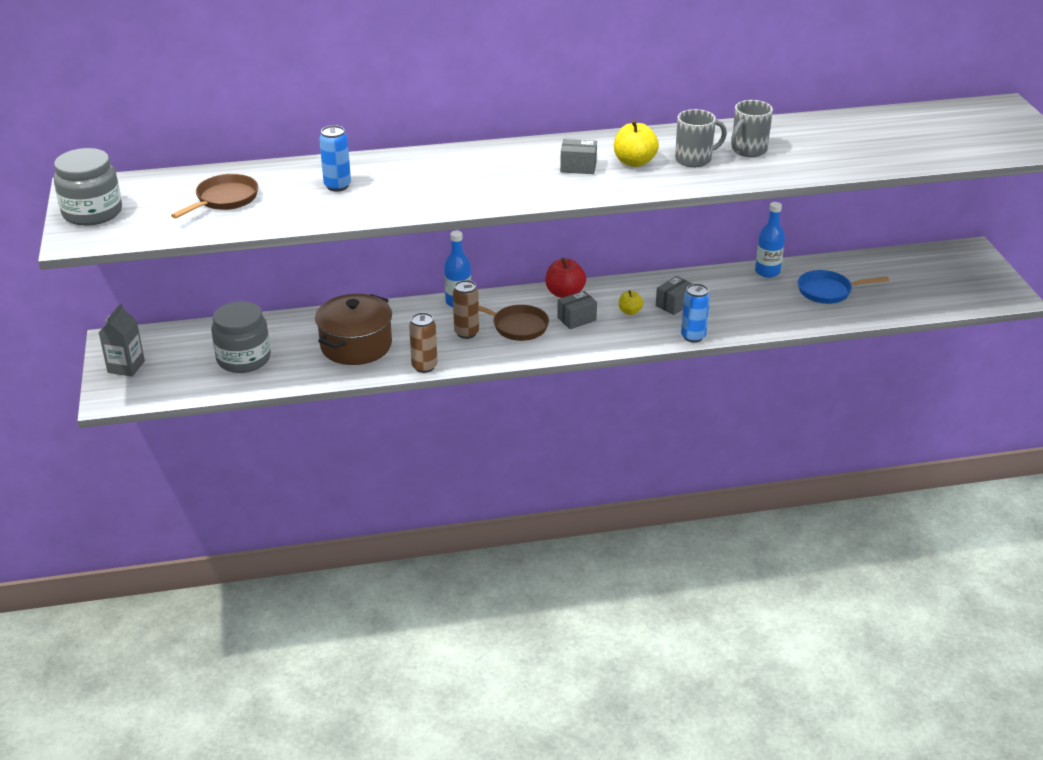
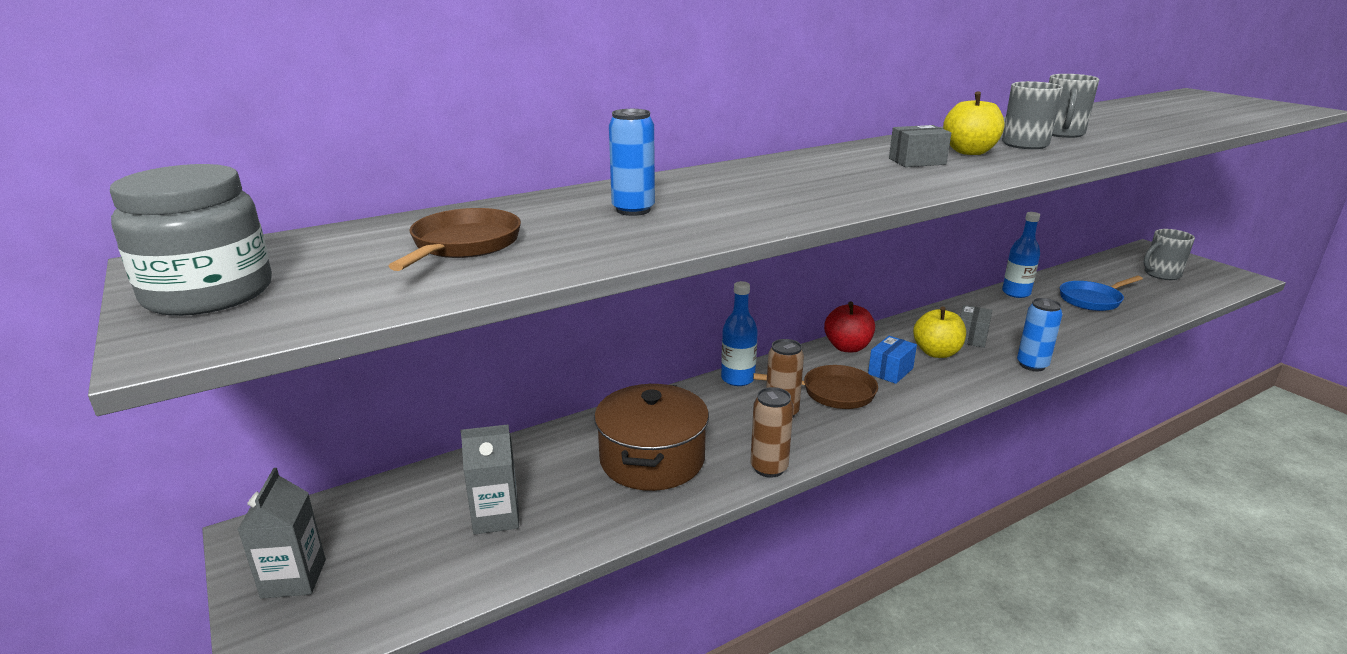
camera: 20 degrees left, 10 degrees down
grey jar [211,301,271,373] -> grey carton [460,424,519,535]
grey box [557,291,597,329] -> blue box [868,336,917,384]
yellow apple [619,290,643,315] -> yellow apple [913,306,966,358], size x1.67
none -> grey mug [1144,229,1195,280]

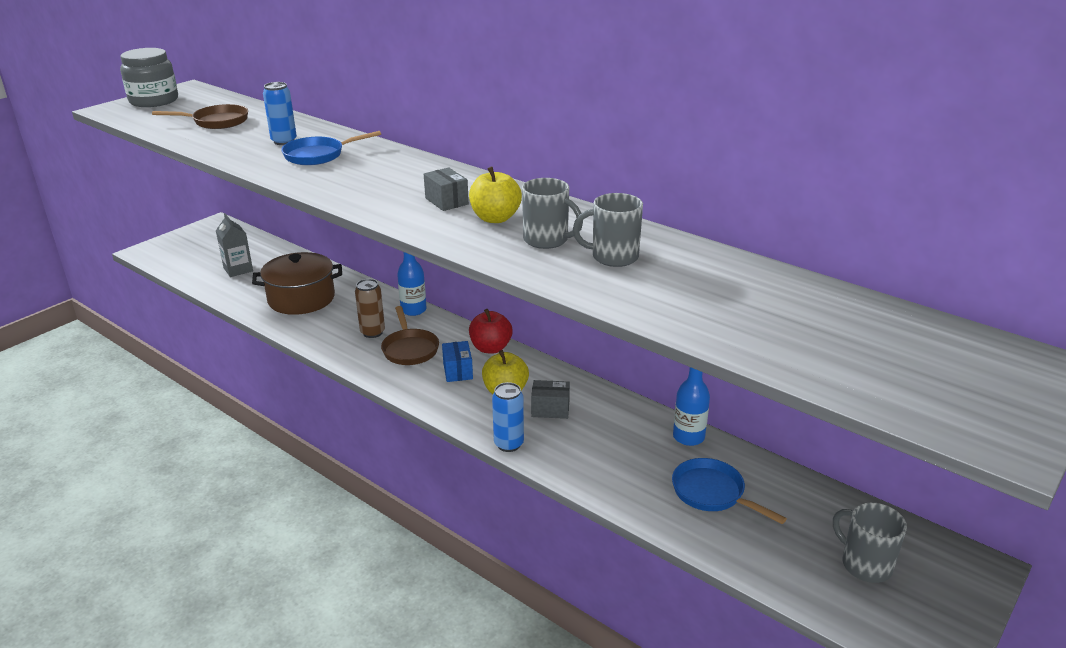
camera: 70 degrees right, 5 degrees up
grey carton [238,468,326,599] -> none
brown can [750,387,794,478] -> none
blue box [868,336,917,384] -> blue box turned 60 degrees clockwise [442,341,473,382]
none -> blue pan [281,131,381,165]

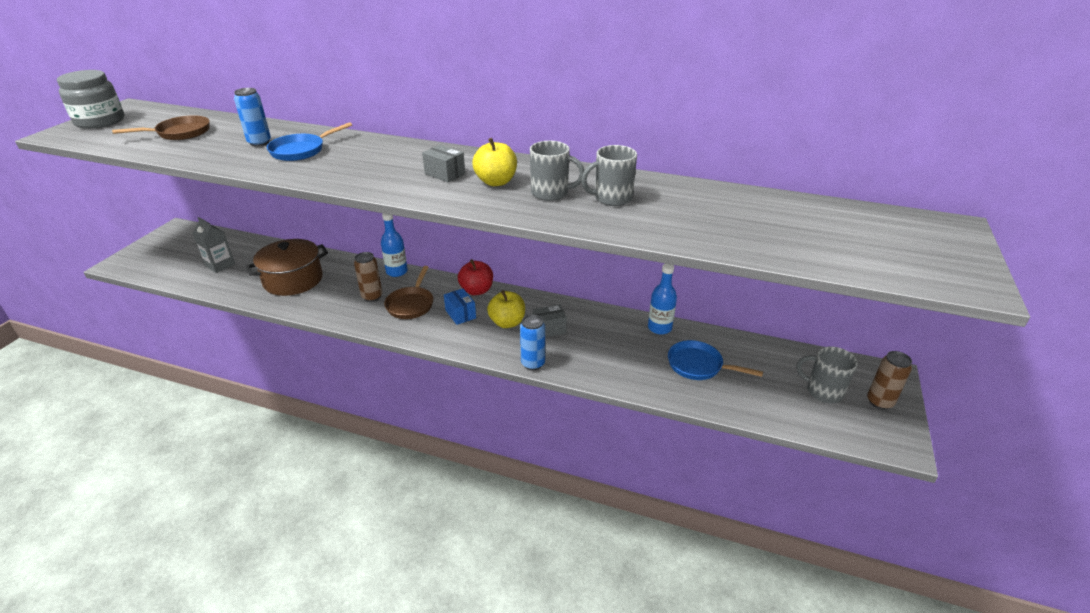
camera: 20 degrees left, 5 degrees up
brown pan [381,306,439,365] -> brown pan turned 45 degrees clockwise [384,266,433,319]
none -> brown can [867,351,912,410]

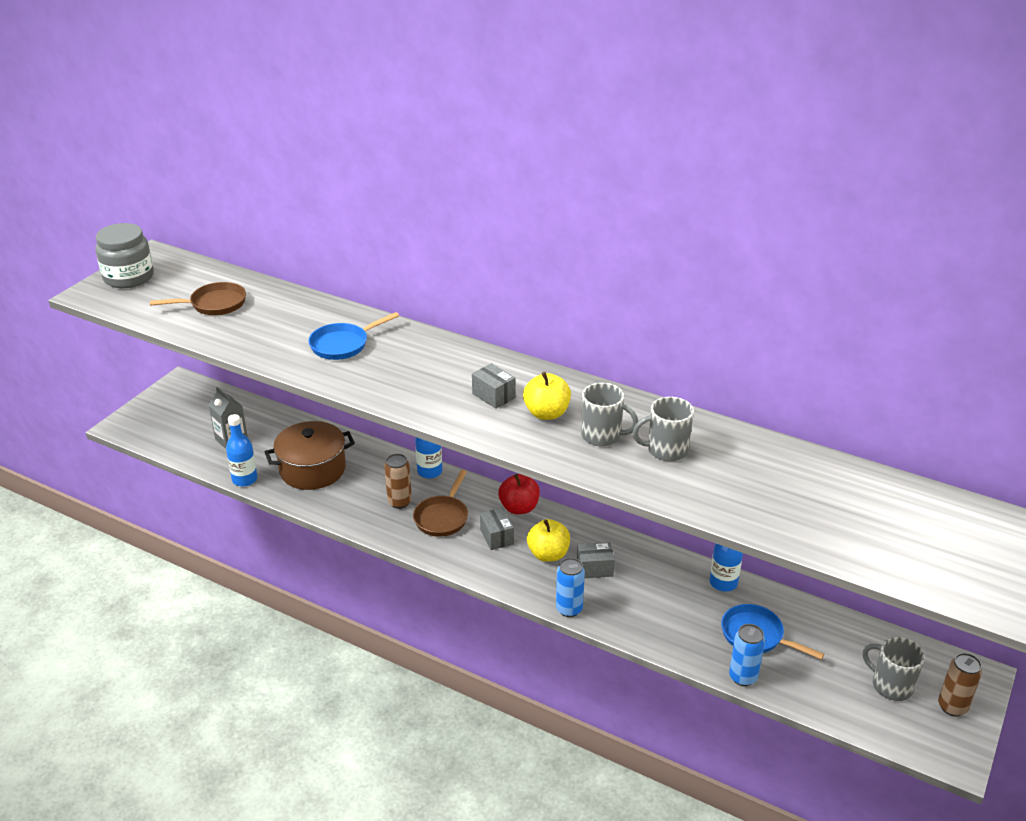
camera: 10 degrees right, 0 degrees up
blue can [234,88,271,147] -> blue can moved to [729,624,765,686]
blue box [444,289,476,325] -> grey box [480,508,514,550]
none -> blue bottle [226,414,258,487]

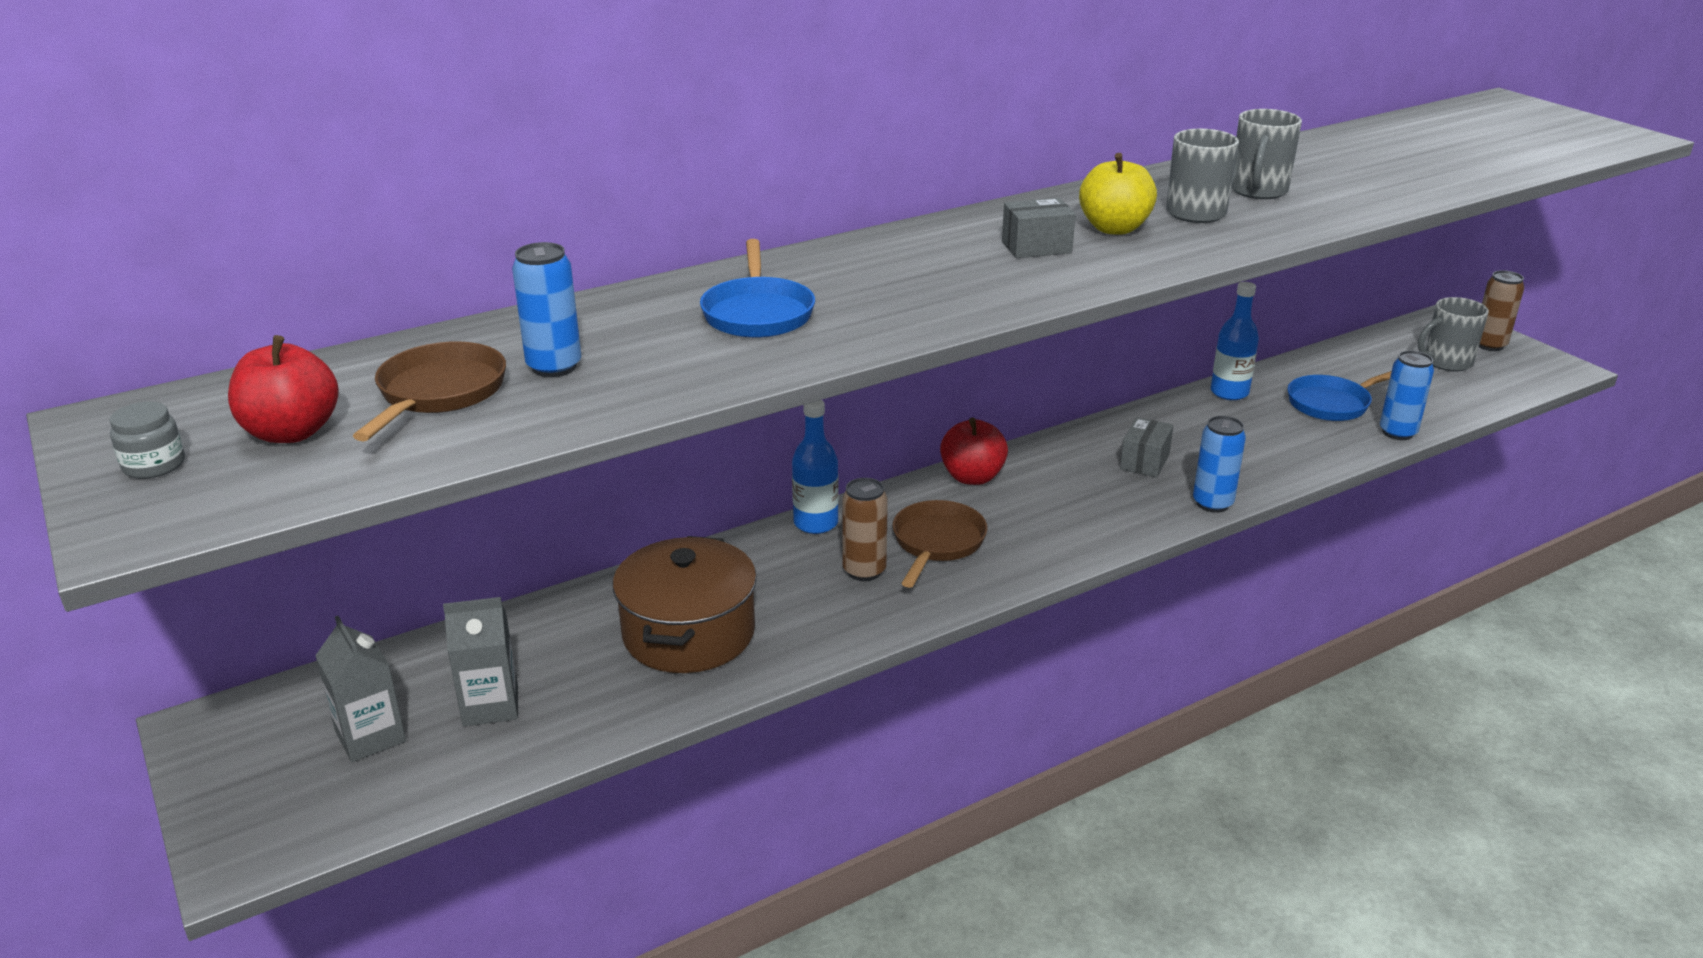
camera: 60 degrees left, 5 degrees down
grey jar [95,223,154,288] -> grey jar [109,402,185,479], size x0.45
blue bottle [226,414,258,487] -> none
brown pan [413,470,468,537] -> brown pan turned 120 degrees counterclockwise [893,500,988,588]
grey box [480,508,514,550] -> none
yellow apple [527,519,570,562] -> none
none -> red apple [228,335,339,443]
none -> grey carton [315,616,406,762]
none -> blue can [512,242,581,377]

